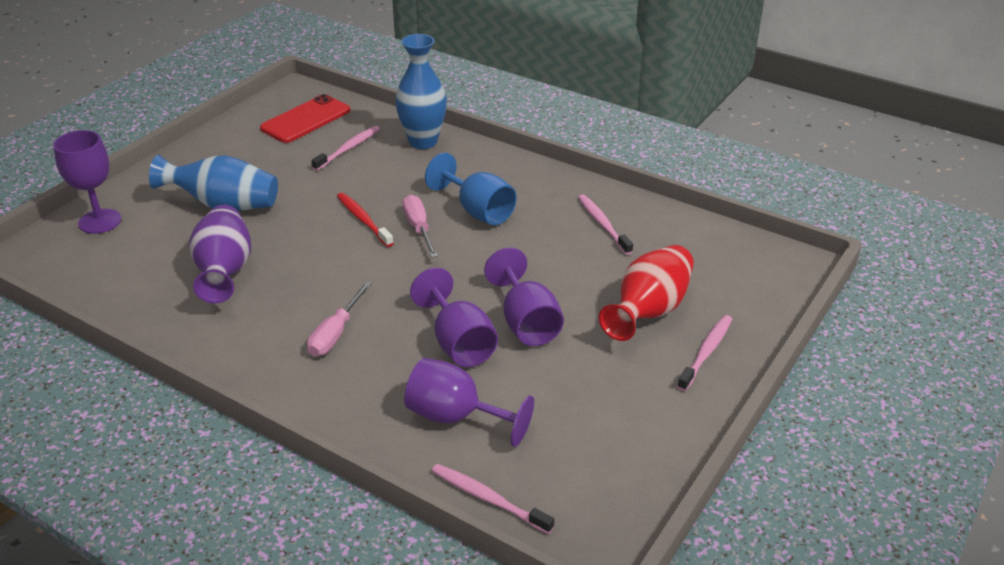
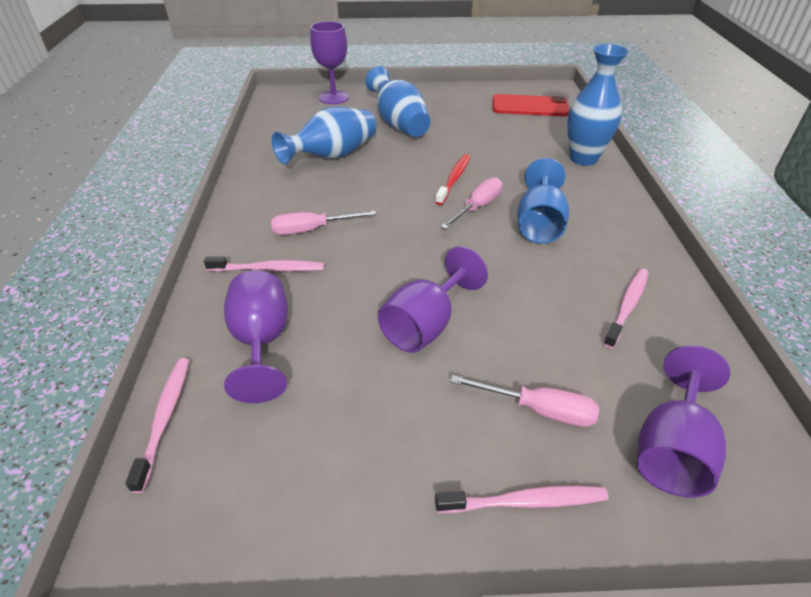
camera: 55 degrees right, 5 degrees up
purple vase [189,205,251,304] -> blue vase [272,107,376,164]
pink toothbrush [311,126,380,171] -> pink toothbrush moved to [204,256,324,272]
purple goblet [410,267,498,367] -> purple goblet moved to [637,345,730,498]
red vase [599,245,694,341] -> pink screwdriver [450,375,599,427]

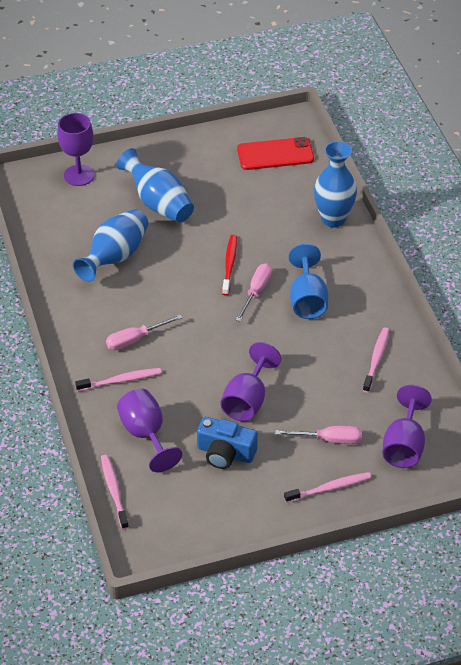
camera: 15 degrees left, 5 degrees up
none -> blue camera [197,417,258,469]

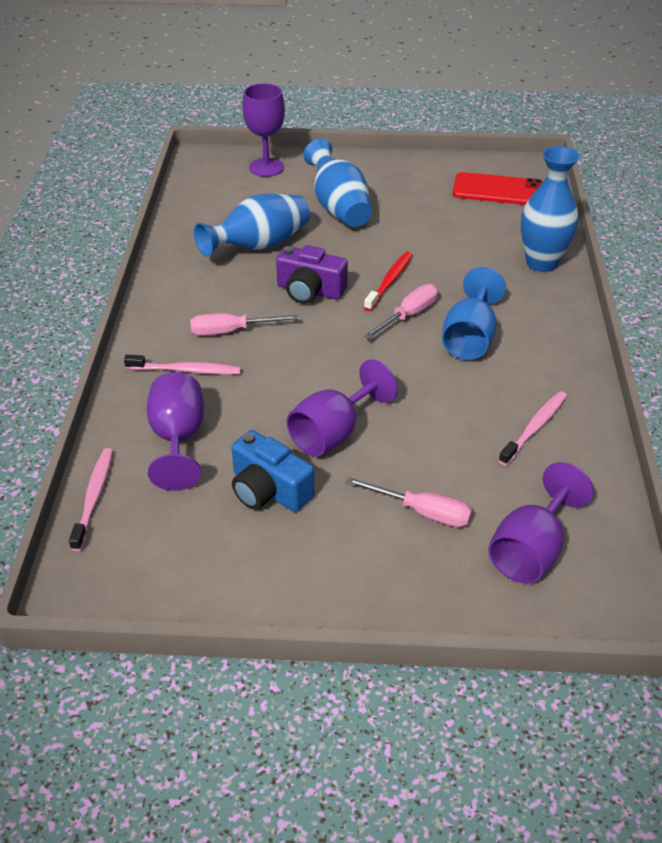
camera: 20 degrees right, 5 degrees down
pink toothbrush [284,472,372,503] -> none
none -> purple camera [276,245,348,304]

